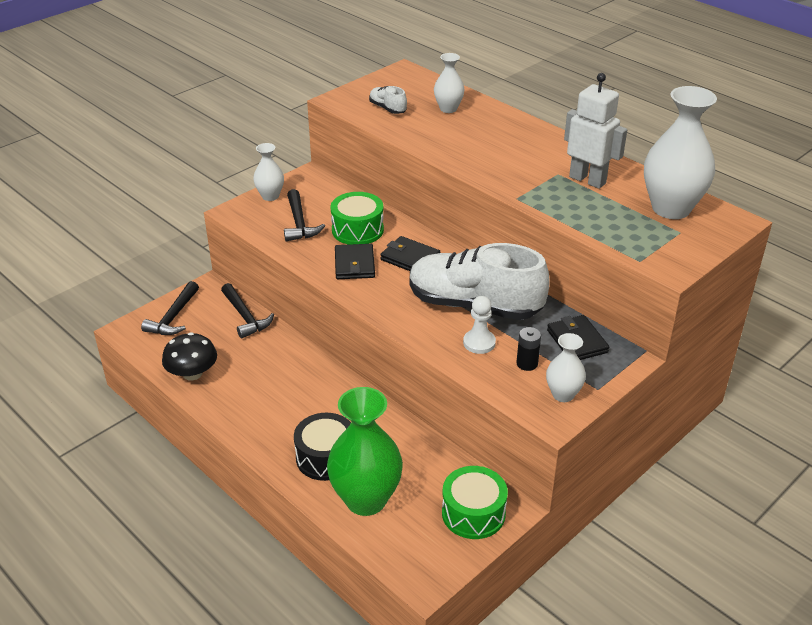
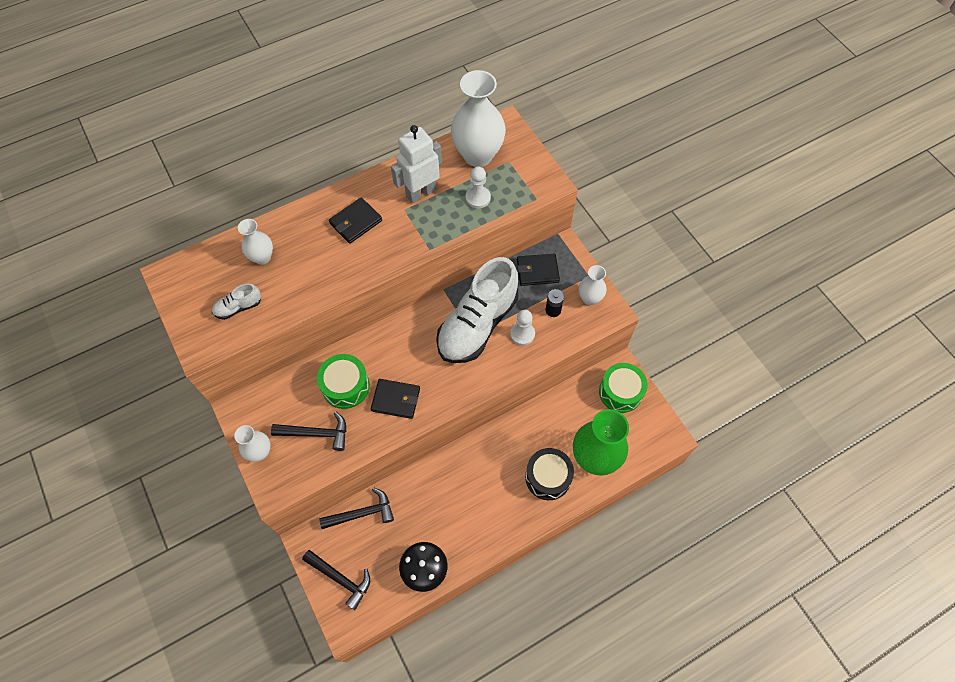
camera: 75 degrees left, 25 degrees up
black wallet [380,236,440,271] -> black wallet moved to [329,197,382,244]
none -> white pawn [466,166,491,208]

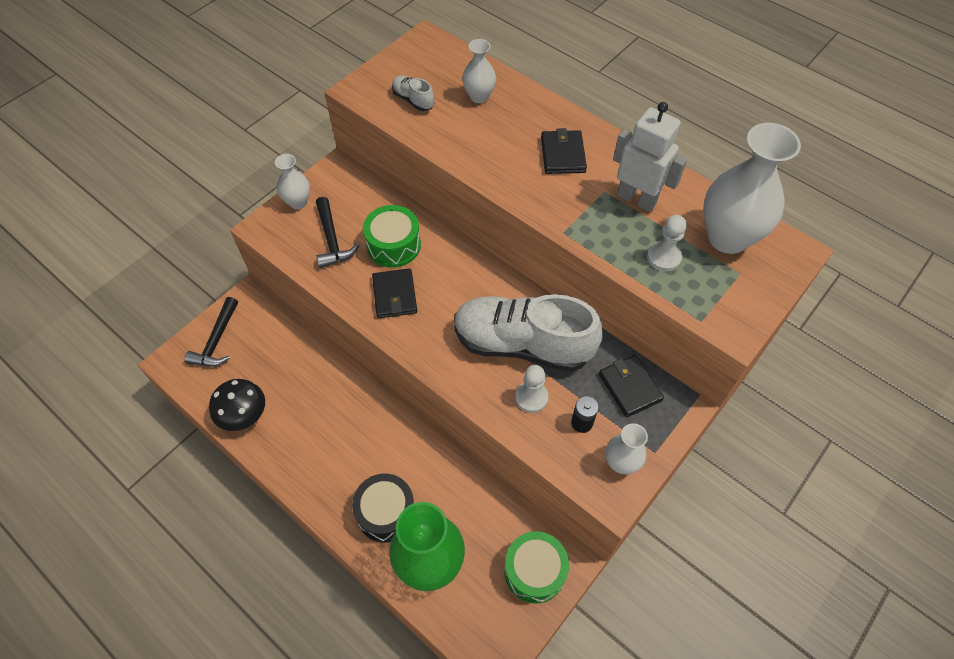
camera: 70 degrees right, 5 degrees down
black hammer [319,487,394,529] -> none
black wallet [329,197,382,244] -> black wallet turned 60 degrees clockwise [541,128,587,174]

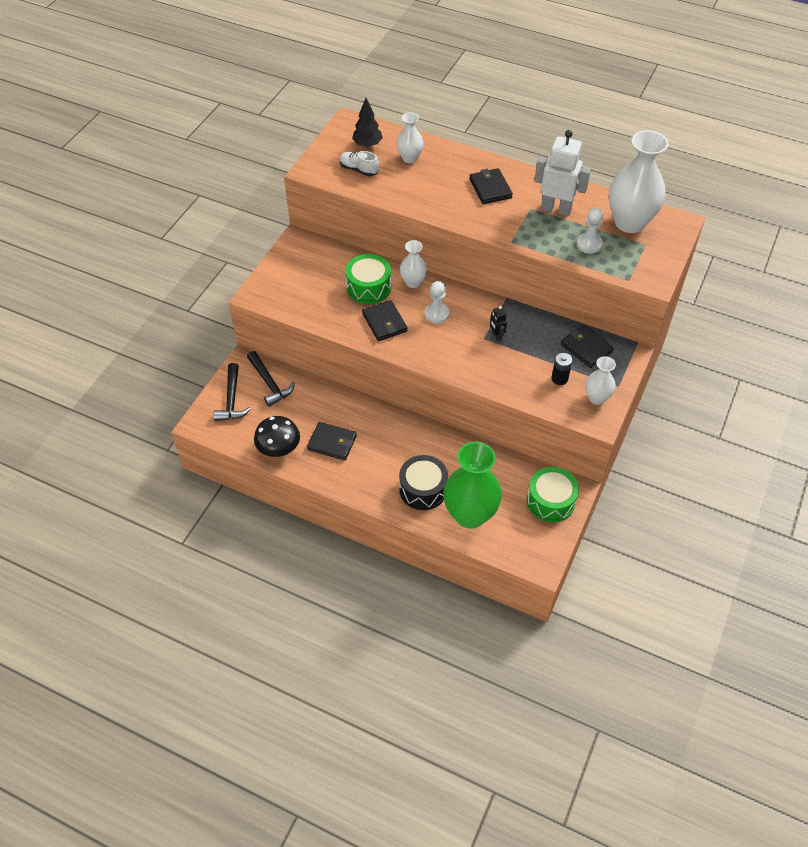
camera: 15 degrees left, 5 degrees down
white vase [275,154,310,209] -> white vase moved to [400,240,427,288]
black hammer [316,197,359,268] -> black hammer moved to [247,351,295,407]
white shoe [454,294,603,372] -> black robot [490,306,507,342]
white pawn [515,365,548,413] -> white pawn moved to [425,281,449,324]
none -> black wallet [307,422,357,461]
none -> black tree [352,98,383,147]

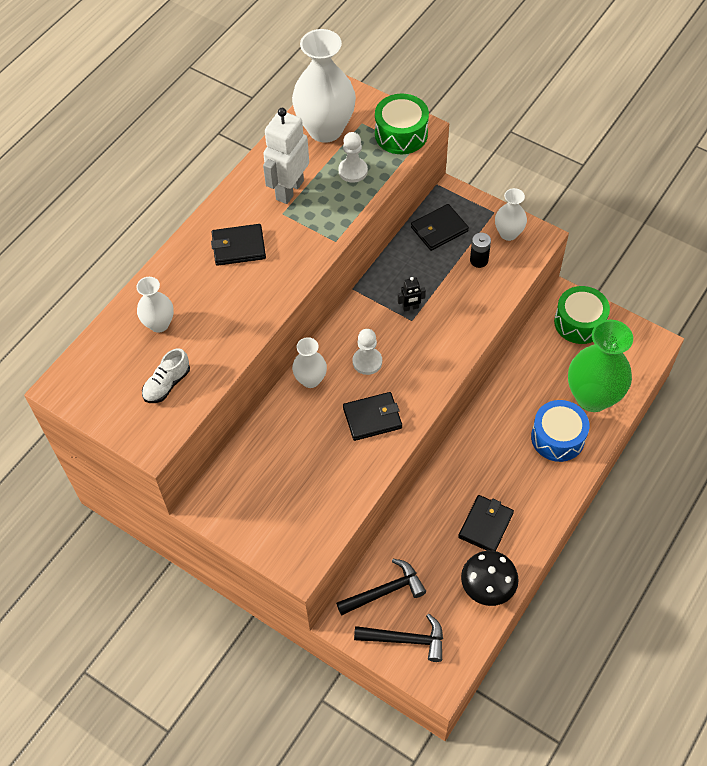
camera: 80 degrees left, 5 degrees up
green drum [345,254,391,304] -> green drum moved to [375,94,429,154]
black tree [352,98,383,147] -> none
black drum [399,455,448,510] -> blue drum [531,400,589,462]

